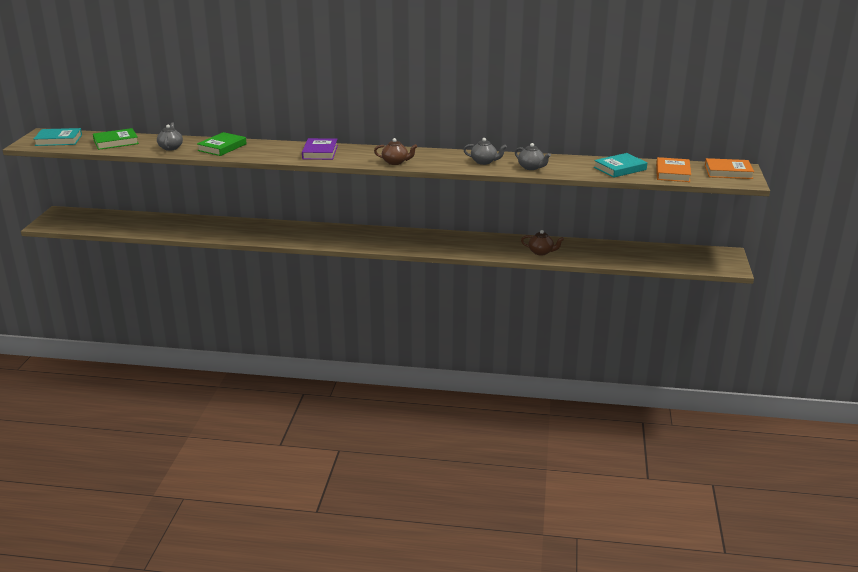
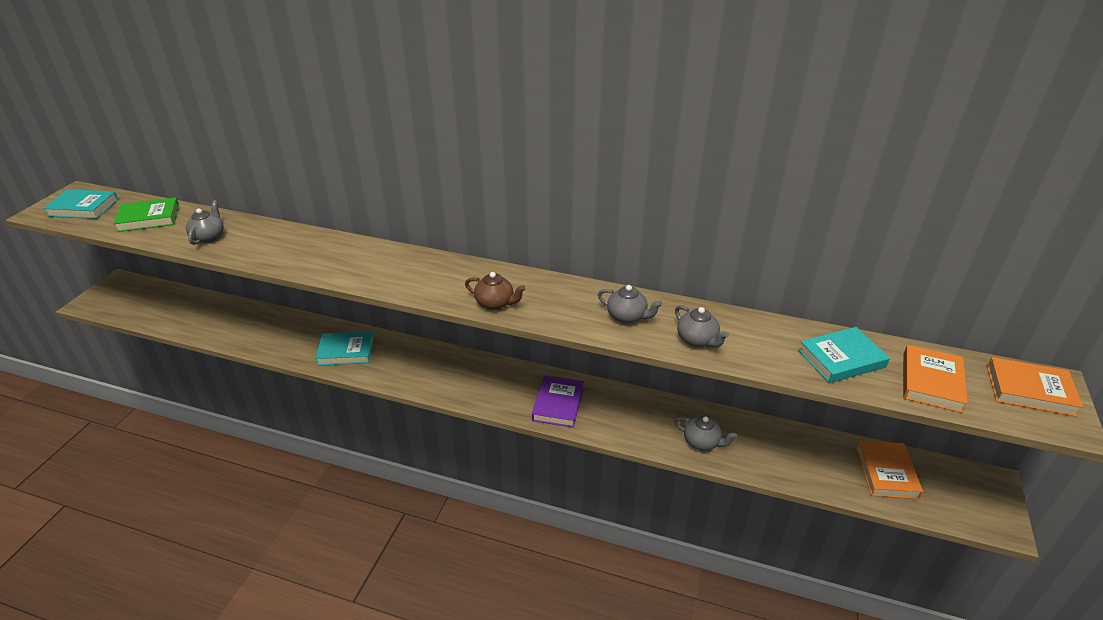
camera: 10 degrees right, 10 degrees up
green book [197,132,247,156] -> none
purple book [302,138,338,160] -> purple book moved to [532,375,584,428]
brown teapot [521,230,564,256] -> grey teapot [674,416,737,451]
none -> turquoise book [315,331,374,366]
none -> orange book [856,440,923,499]

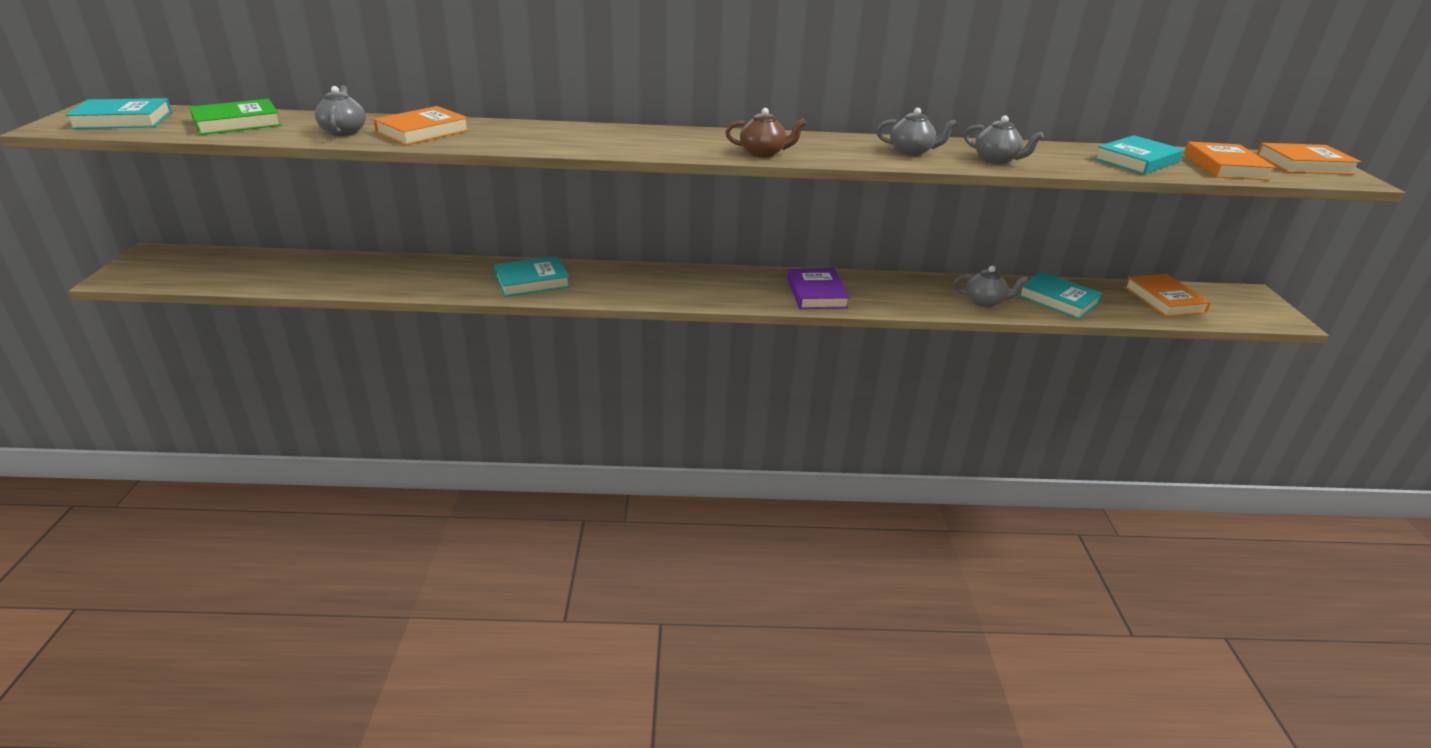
camera: 20 degrees left, 5 degrees down
none -> orange book [373,106,469,145]
none -> turquoise book [1018,272,1103,319]

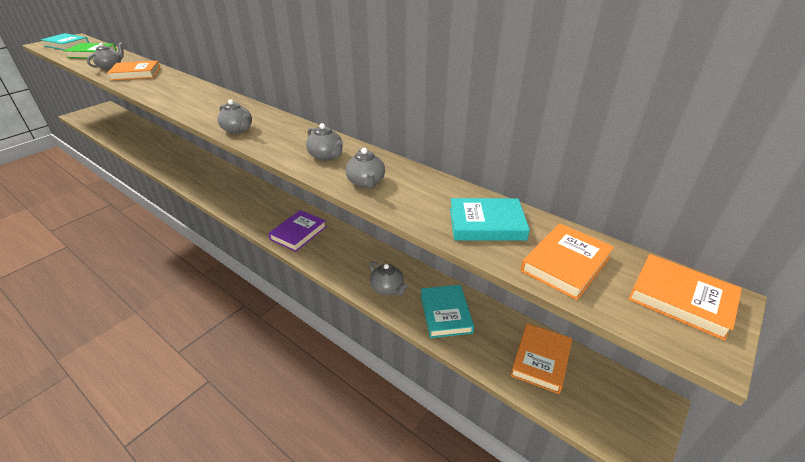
camera: 40 degrees right, 5 degrees up
turquoise book [494,256,570,297] -> none
brown teapot [725,108,806,158] -> grey teapot [217,99,252,134]

